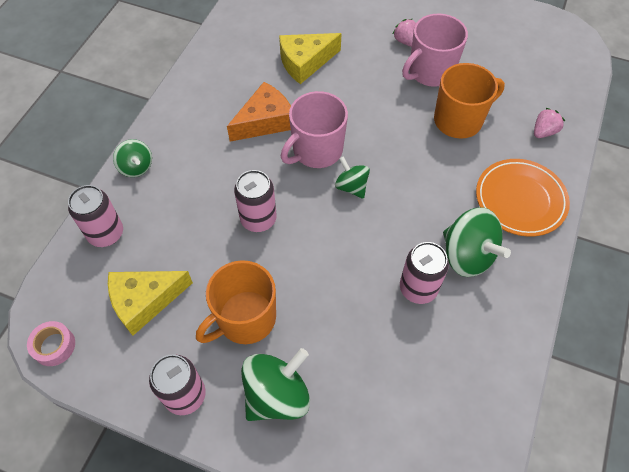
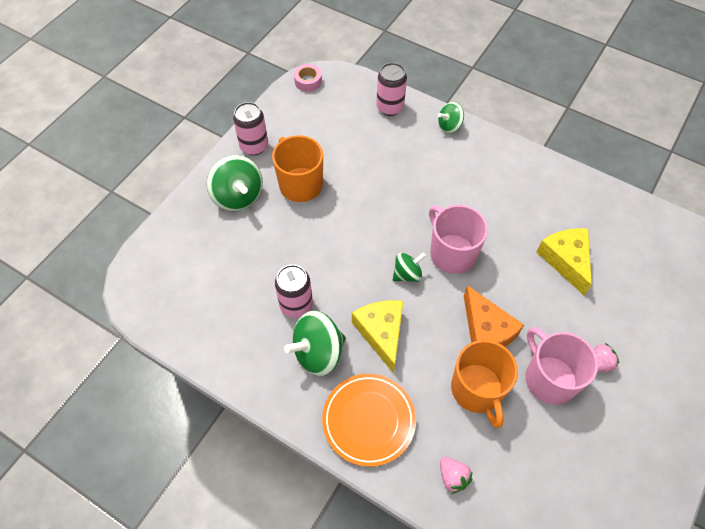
camera: 100 degrees right, 0 degrees up
yellow cheese [108,271,193,336] -> yellow cheese moved to [352,300,403,373]
orange cheese [227,82,291,142] -> orange cheese moved to [464,285,524,347]
pink can [234,170,277,232] -> none

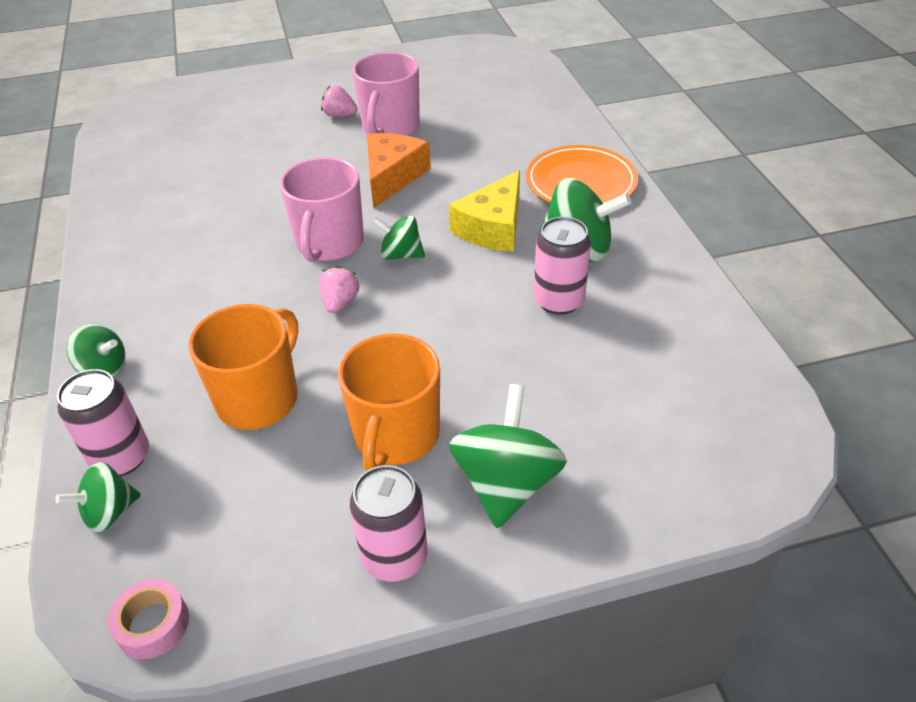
camera: 135 degrees left, 15 degrees down
pink strawberry [440,457,473,494] -> pink strawberry moved to [319,266,359,314]
orange mug [451,340,518,428] -> orange mug moved to [188,304,298,430]
yellow cheese [537,228,592,295] -> none
none -> green spinning top [55,462,141,532]

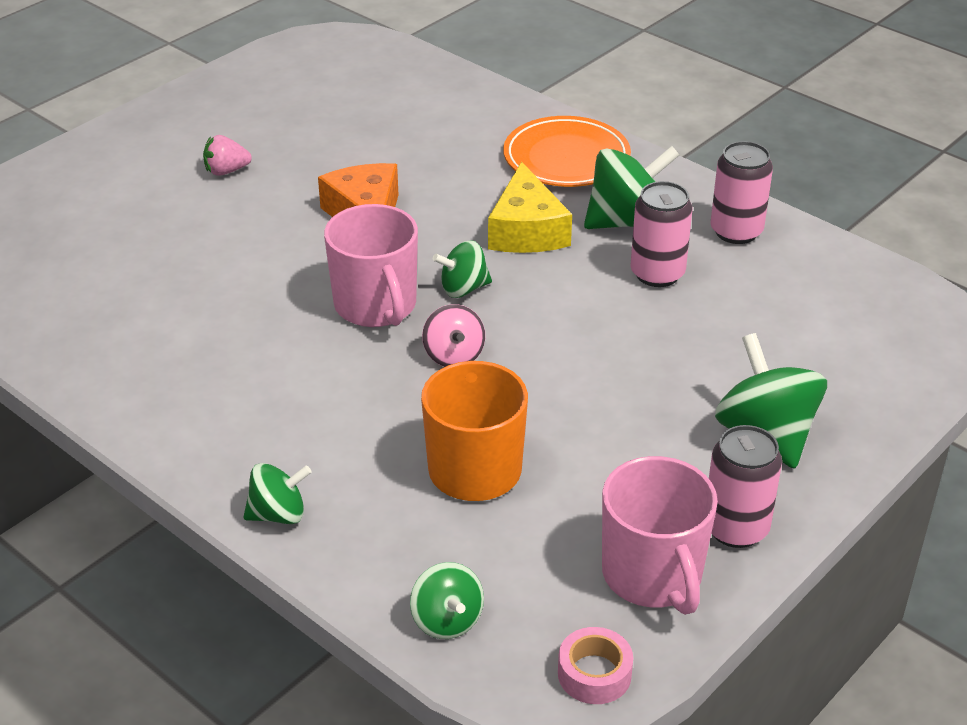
camera: 35 degrees left, 5 degrees down
green spinning top [55,462,141,532] -> green spinning top turned 45 degrees counterclockwise [410,562,484,639]
pink can [57,369,149,476] -> pink can moved to [710,141,773,244]
pink strawberry [319,266,359,314] -> pink spinning top [422,304,485,367]
orange mug [338,333,440,471] -> none
pink mug [352,52,420,136] -> pink mug moved to [602,456,718,615]

